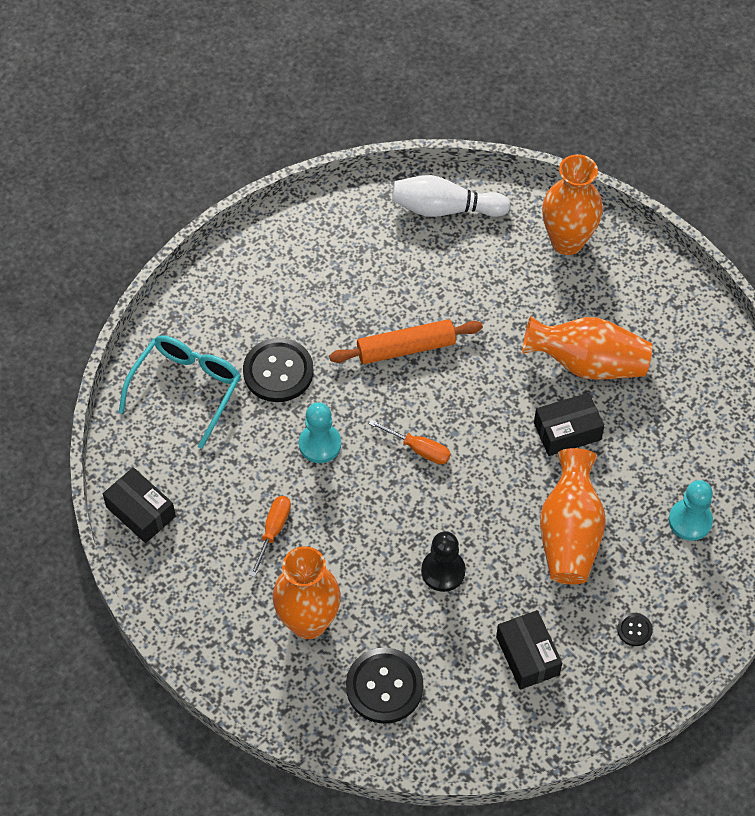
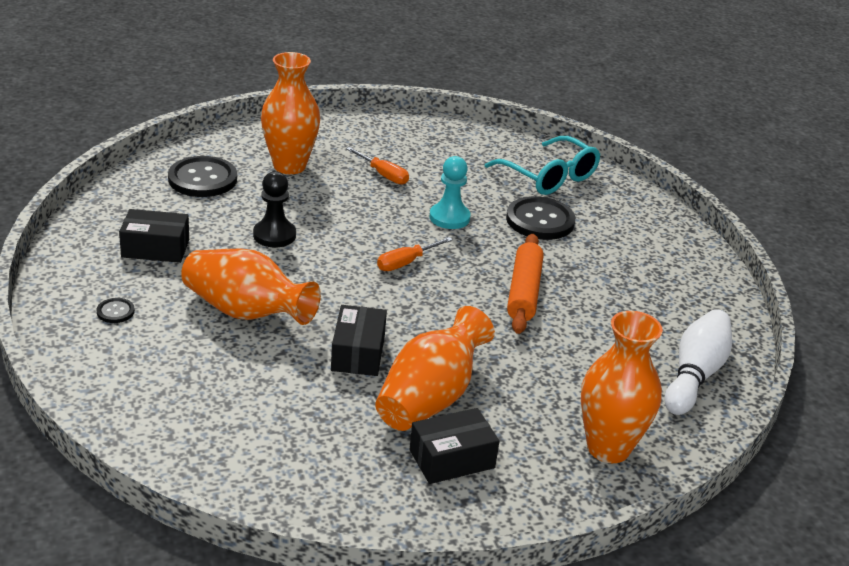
camera: 110 degrees right, 25 degrees down
black box [103,467,176,543] -> black box moved to [409,408,499,484]
turquoise pawn [669,480,713,541] -> none

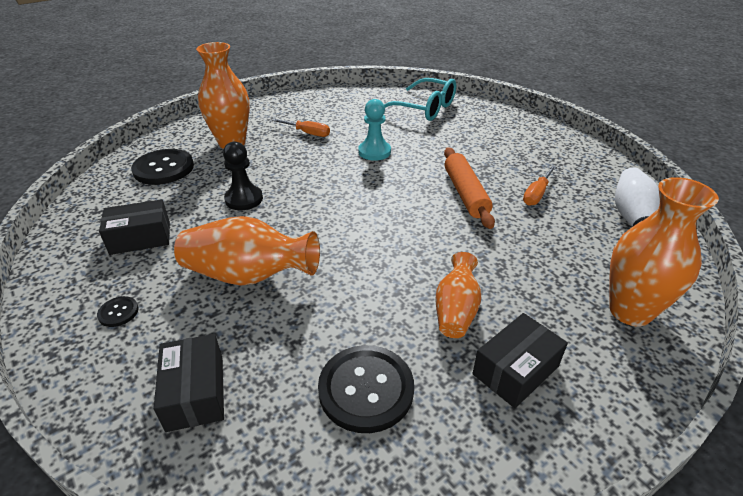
camera: 15 degrees left, 5 degrees up
black box [331,305,387,376] -> black box moved to [154,334,224,432]
orange vase [375,306,495,431] -> orange vase [435,252,481,338], size x0.62
orange screwdriver [377,237,453,271] -> orange screwdriver moved to [523,166,556,206]
black button [506,196,575,240] -> black button moved to [318,345,414,433]

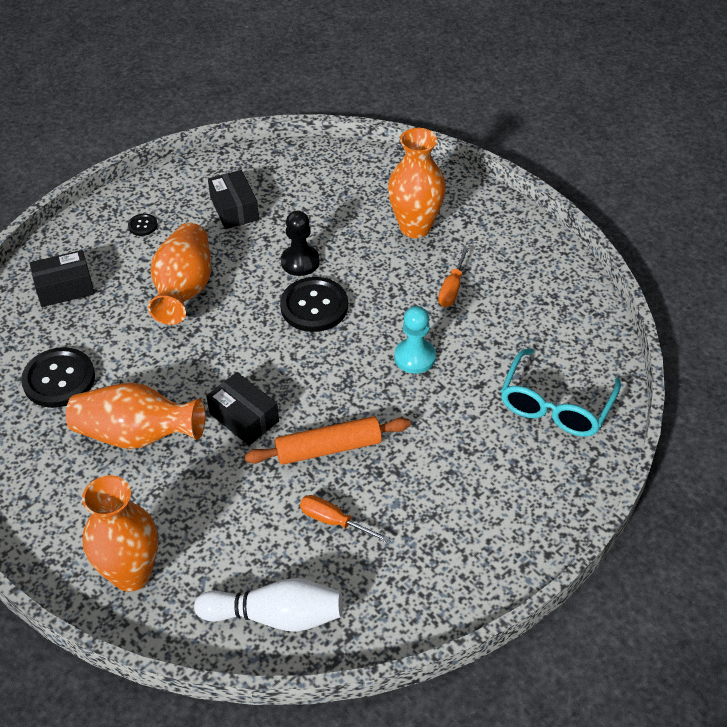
camera: 85 degrees right, 10 degrees up
black button [131,149,194,185] -> black button moved to [280,277,348,332]
orange vase [435,252,481,338] -> orange vase [66,383,205,449], size x1.62
black box [472,313,568,408] -> black box moved to [206,372,279,446]

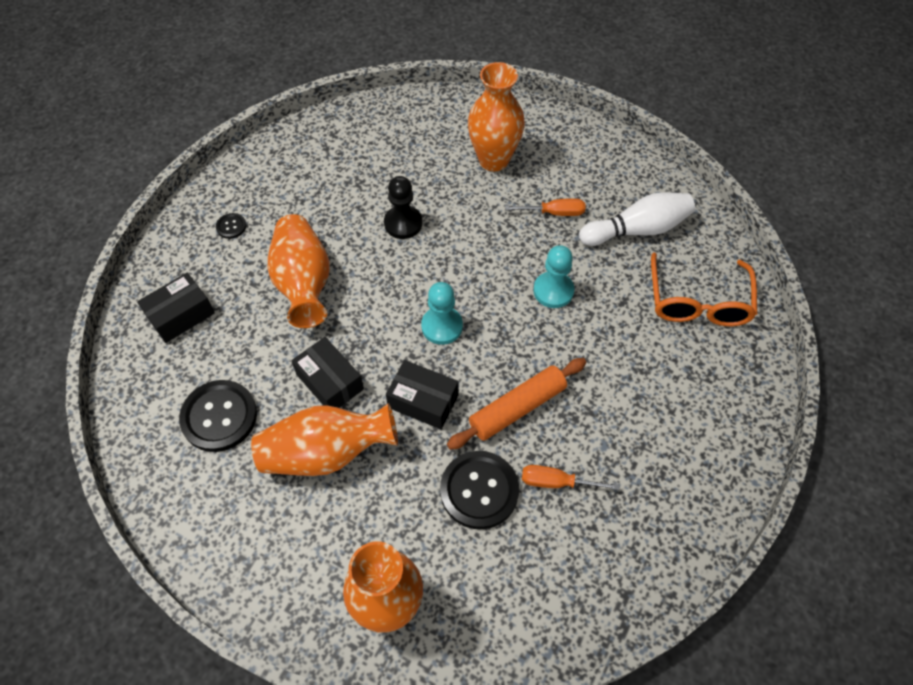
camera: 20 degrees left, 10 degrees up
white bowling pin [194,578,343,632] -> white bowling pin moved to [579,192,695,246]
black box [208,170,259,229] -> black box moved to [291,337,364,408]
black button [280,277,348,332] -> black button moved to [440,451,519,529]
orange screwdriver [438,247,469,307] -> orange screwdriver turned 90 degrees counterclockwise [505,198,585,216]
turquoise glasses [501,348,621,437] -> orange glasses [651,252,757,326]
none -> turquoise pawn [421,282,463,345]

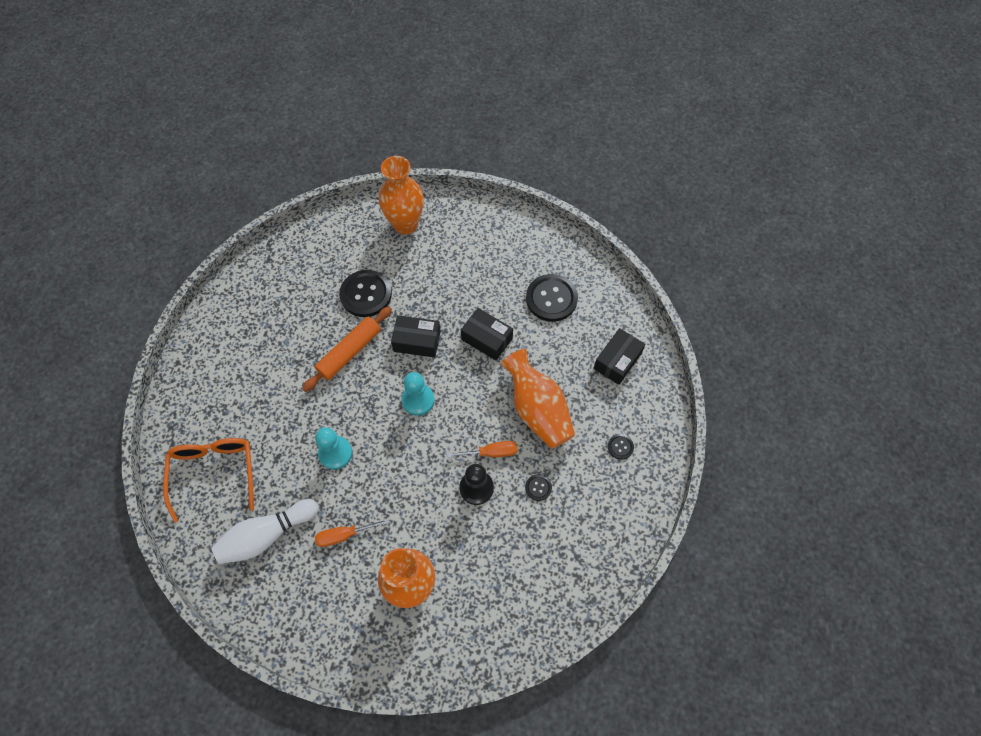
camera: 165 degrees right, 5 degrees up
orange vase [251,403,398,476] -> none
orange screwdriver [522,465,620,490] -> orange screwdriver moved to [447,441,517,458]
none -> black button [525,474,552,501]

